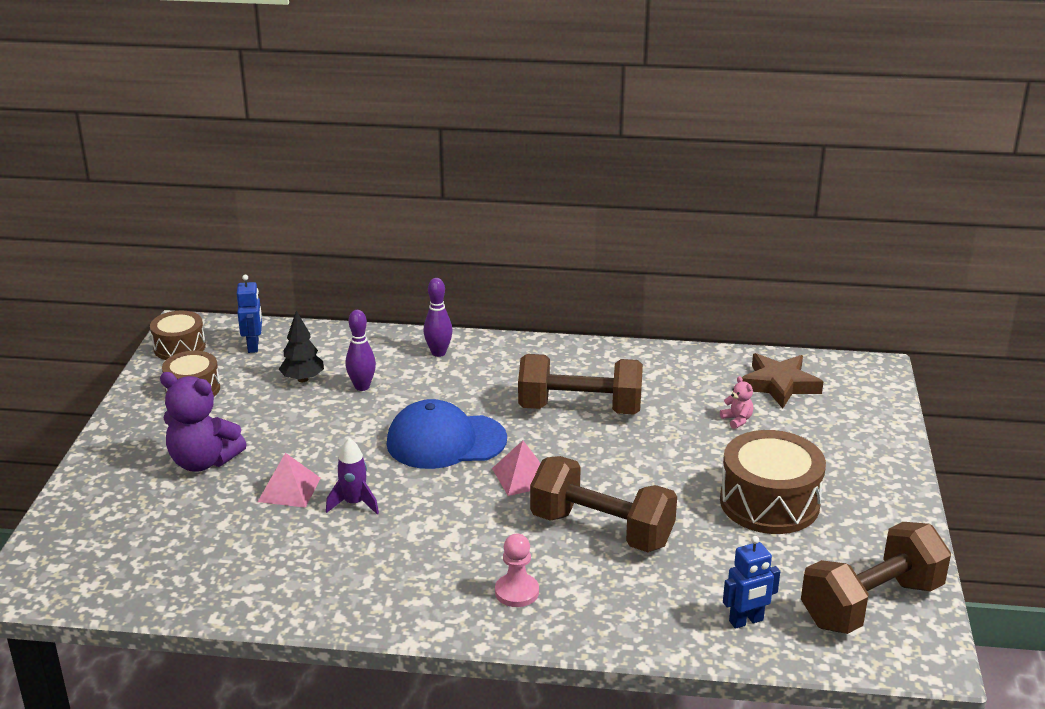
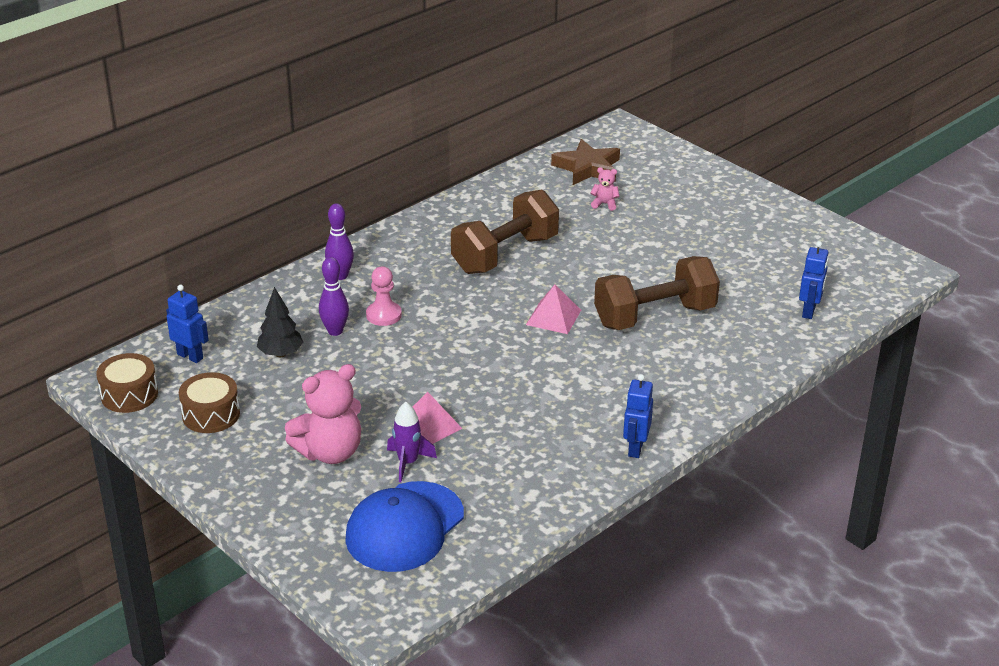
camera: 50 degrees left, 5 degrees up
purple teddy bear [160,372,247,472] -> pink teddy bear [285,364,361,464]
purple rocket [326,438,379,514] -> purple rocket moved to [387,402,437,482]
blue cap [386,399,507,469] -> blue cap moved to [345,481,464,572]
pink pawn [495,534,539,607] -> pink pawn moved to [366,266,402,326]
brown drum [720,430,826,534] -> none
brown dumbbell [801,522,951,634] -> none
none -> blue robot [623,374,653,458]

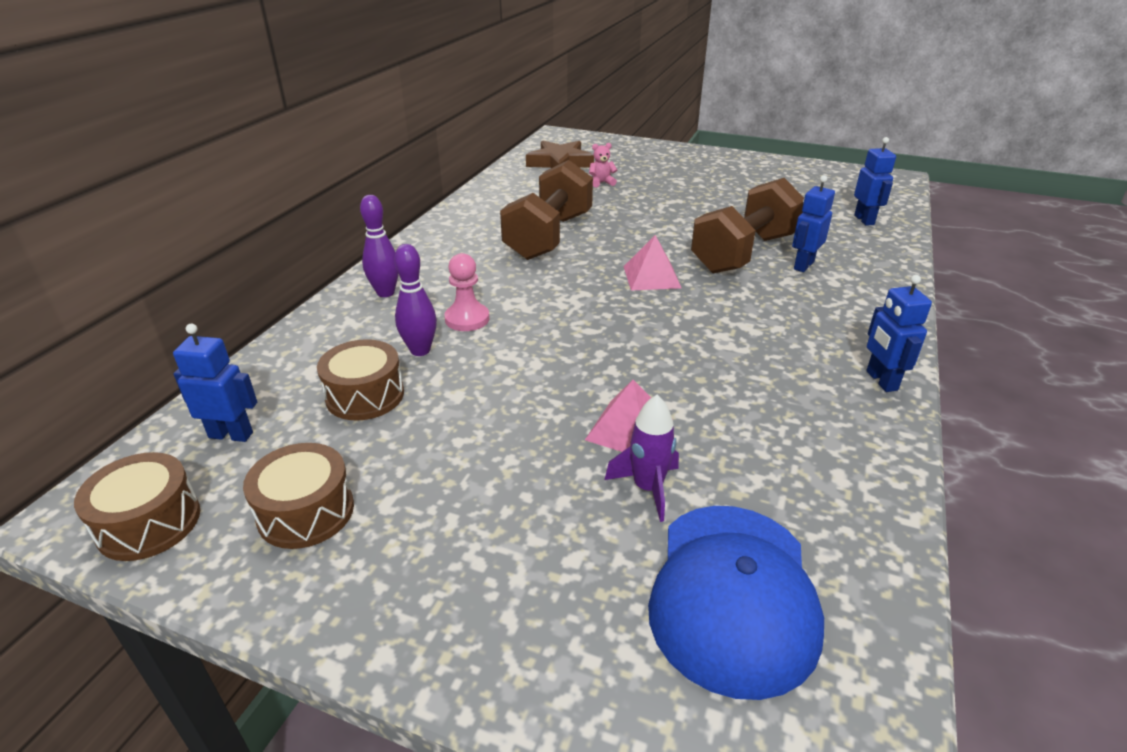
camera: 25 degrees left, 0 degrees up
black tree [257,287,303,357] -> brown drum [317,339,404,421]
pink teddy bear [285,364,361,464] -> none
none -> blue robot [792,175,835,272]

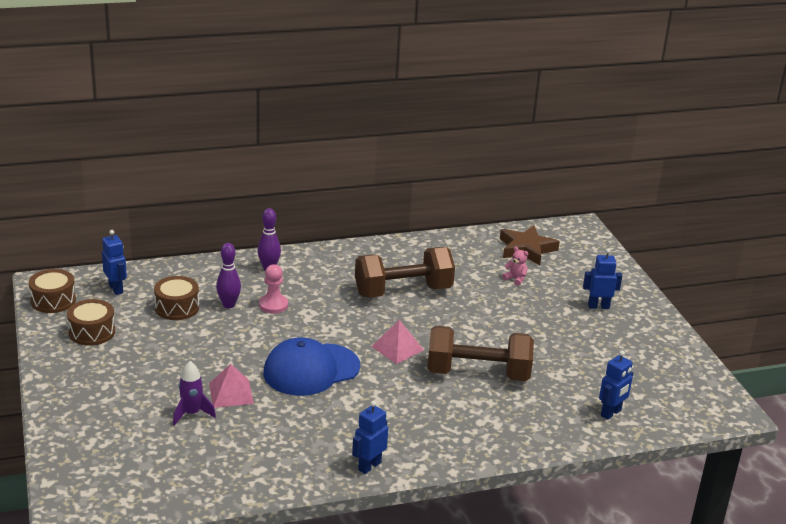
camera: 50 degrees right, 5 degrees down
blue cap [648,506,824,700] -> blue cap moved to [264,337,360,396]
blue robot [792,175,835,272] -> blue robot moved to [583,249,622,309]

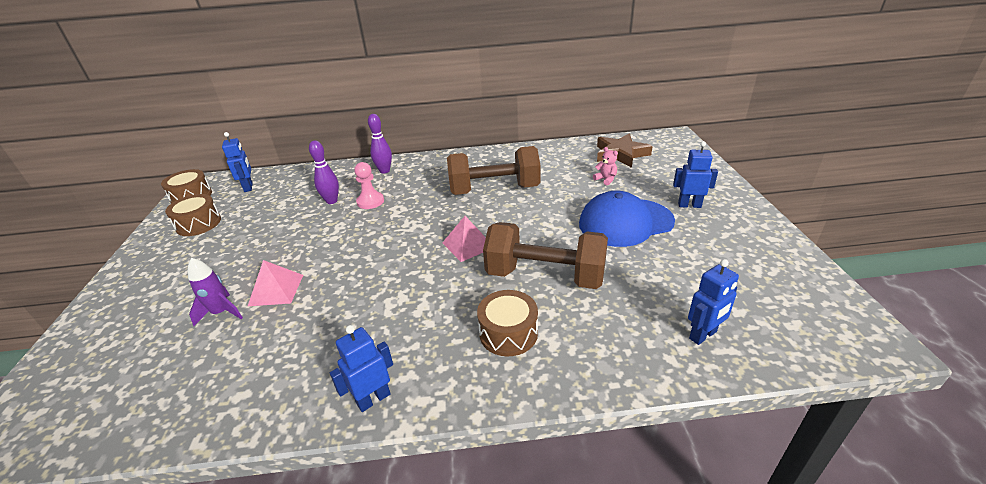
camera: 15 degrees right, 5 degrees up
brown drum [154,276,199,320] -> brown drum moved to [477,290,538,356]
blue cap [264,337,360,396] -> blue cap moved to [579,191,675,247]

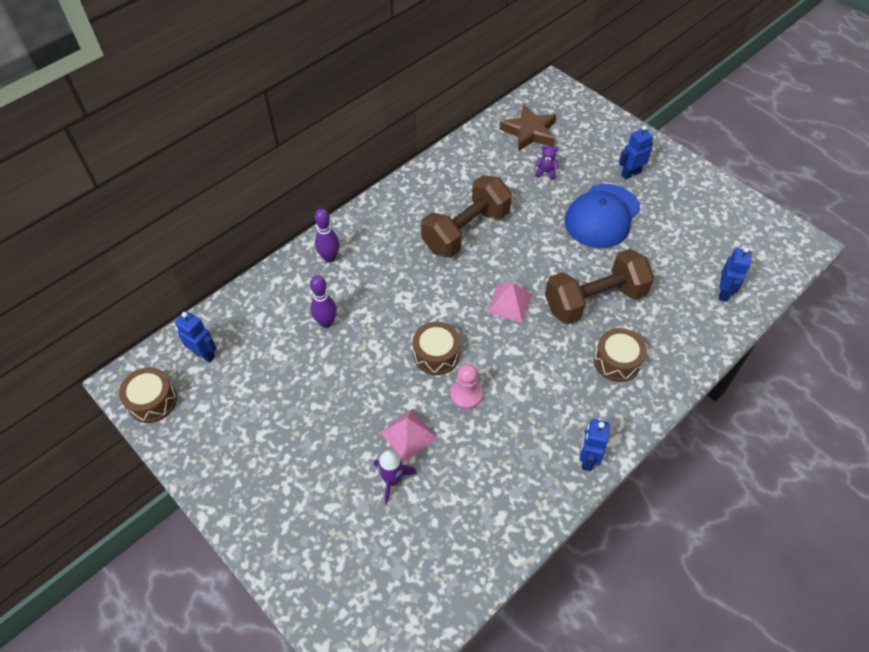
camera: 40 degrees left, 20 degrees up
brown drum [165,194,221,236] -> brown drum moved to [413,322,460,375]
pink pawn [354,162,384,209] -> pink pawn moved to [450,364,483,409]
pink teddy bear [593,147,618,185] -> purple teddy bear [535,145,559,180]

